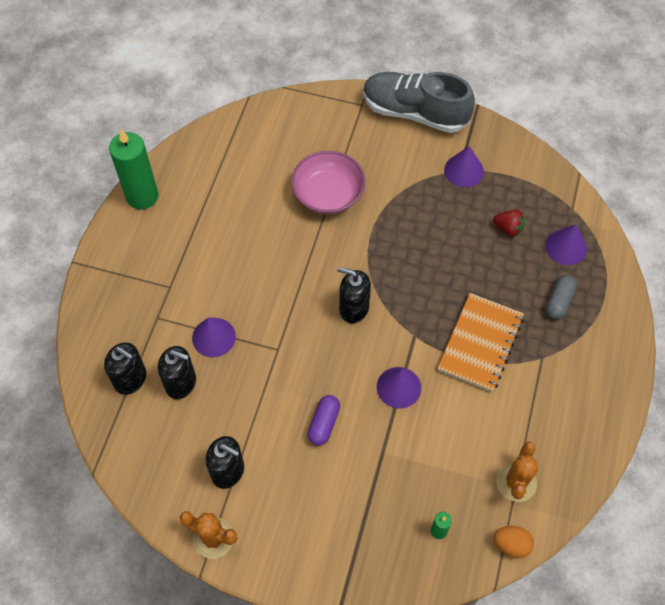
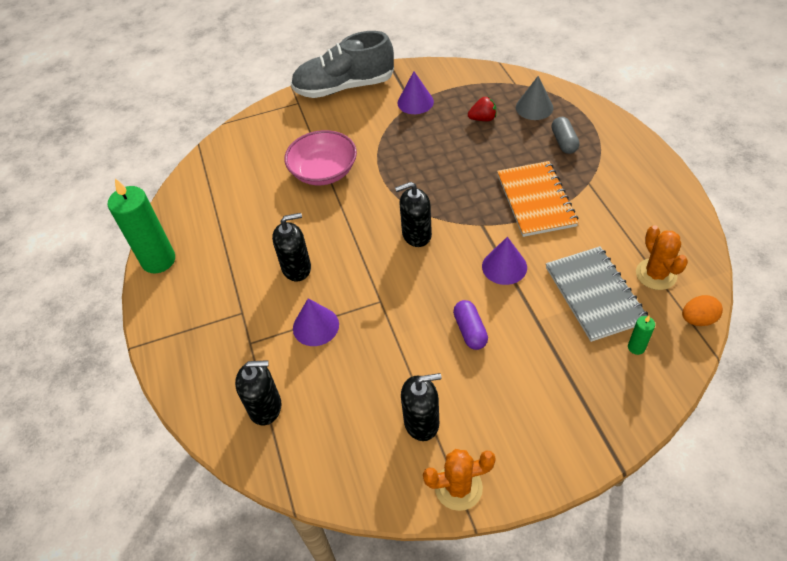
camera: 30 degrees left, 10 degrees down
black soap dispenser [158,346,196,399] -> black soap dispenser moved to [272,213,311,281]
purple cone [545,224,587,265] -> grey cone [516,76,553,120]
none -> grey notebook [546,246,648,342]

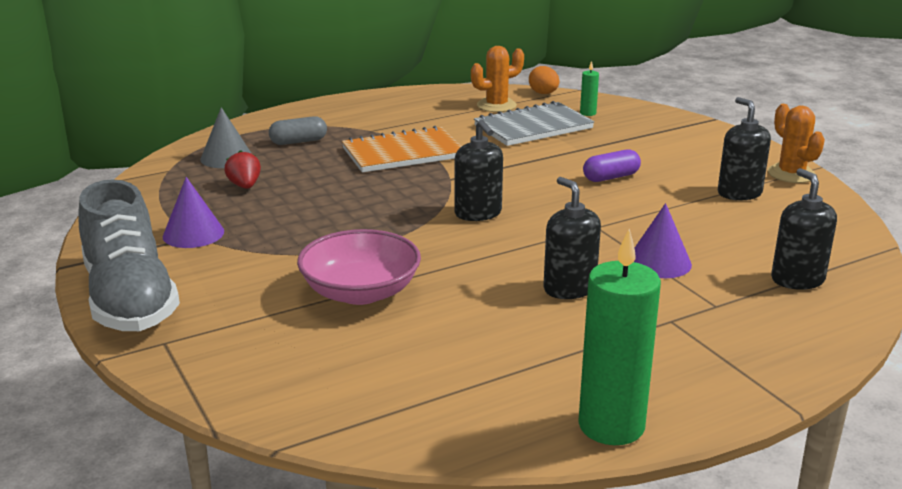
camera: 105 degrees left, 25 degrees down
purple cone [482,237,527,285] -> none

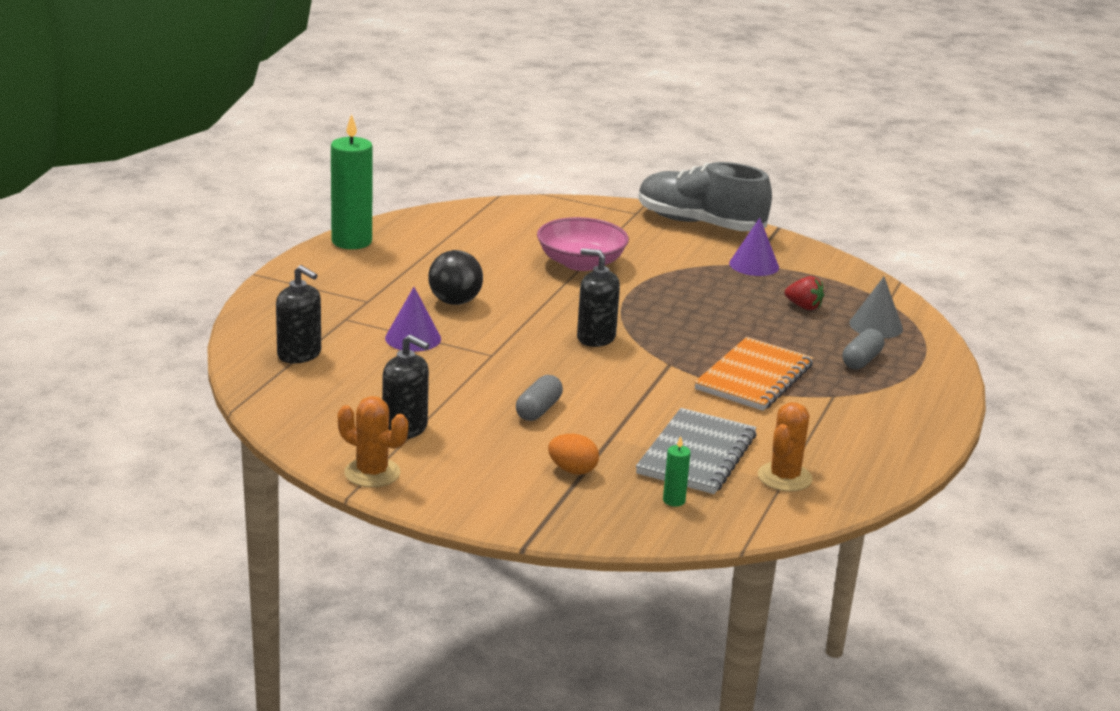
camera: 140 degrees right, 0 degrees up
orange egg [529,66,559,94] -> orange egg moved to [548,434,599,475]
black soap dispenser [543,177,601,299] -> black ball [428,250,483,305]
purple capsule [583,149,641,182] -> grey capsule [516,375,563,421]

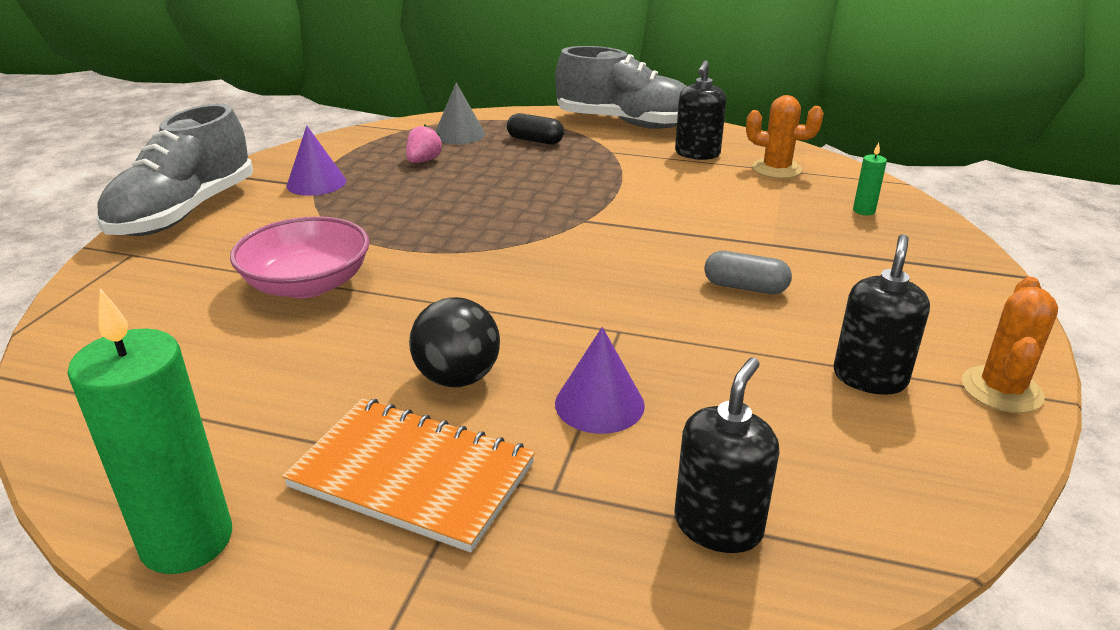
camera: 95 degrees left, 5 degrees up
orange egg [548,434,599,475] -> none
black soap dispenser [577,248,620,347] -> black soap dispenser moved to [675,60,726,160]
grey notebook [636,408,757,494] -> none
orange notebook [694,337,814,411] -> orange notebook moved to [282,399,535,553]
red strawberry [785,276,824,310] -> pink strawberry [406,125,443,163]
grey capsule [842,329,885,369] -> black capsule [507,113,564,145]
none -> grey shoe [555,46,686,129]

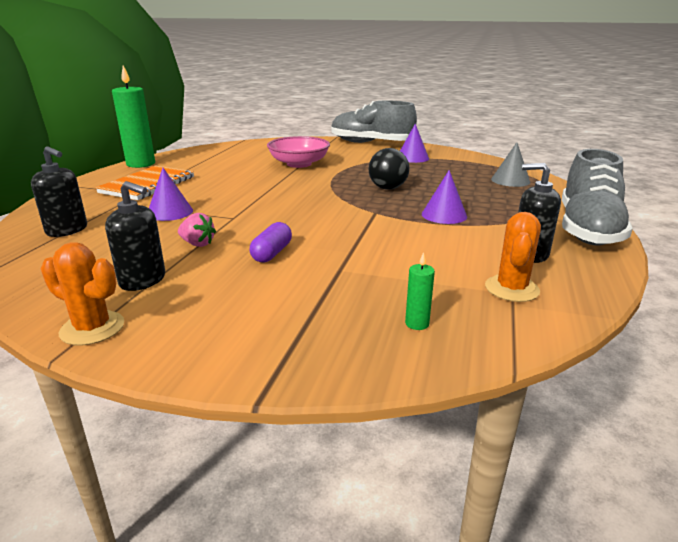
camera: 90 degrees right, 5 degrees down
pink strawberry [406,125,443,163] -> pink strawberry moved to [178,213,216,247]
black ball [409,297,500,387] -> black ball moved to [368,148,409,190]
black capsule [507,113,564,145] -> none
grey capsule [704,251,792,294] -> purple capsule [250,222,292,262]
none -> purple cone [422,170,467,224]

